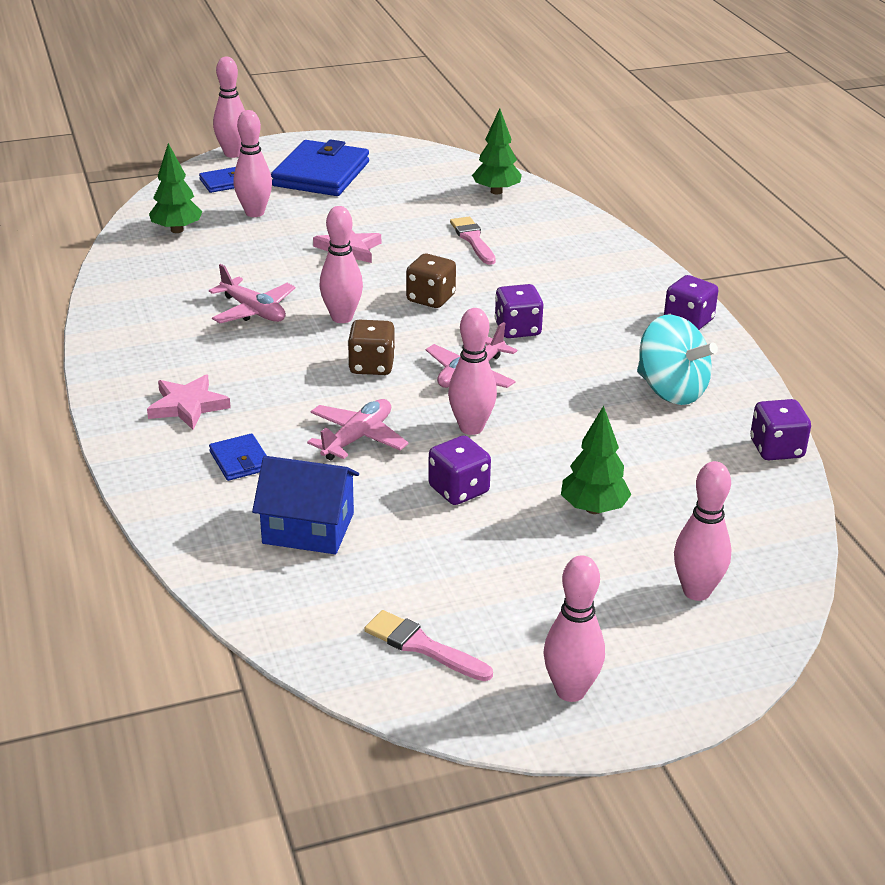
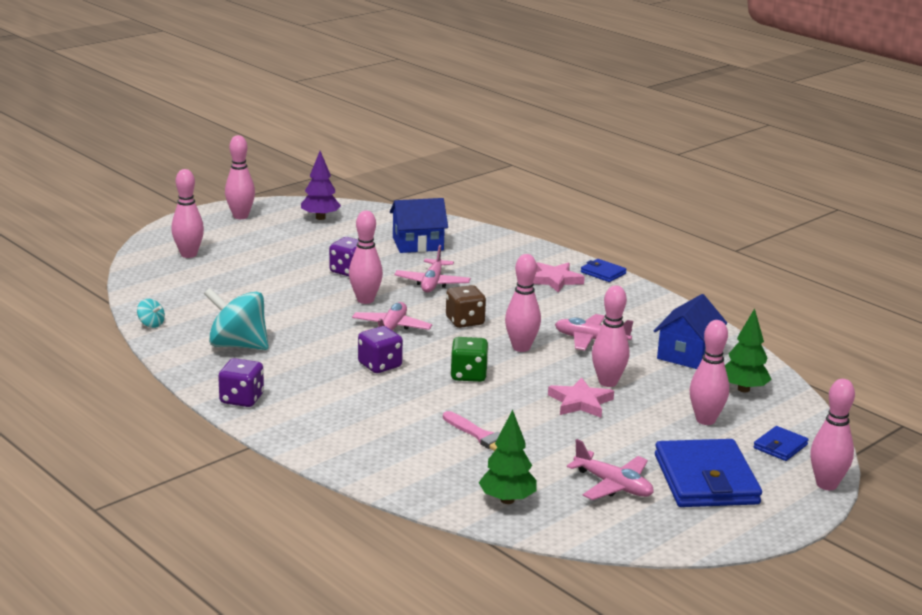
camera: 155 degrees right, 10 degrees down
blue wallet [209,434,267,481] -> blue wallet moved to [581,259,627,282]
pink brush [364,610,493,681] -> purple tree [301,151,341,220]
brown dice [406,254,456,308] -> green dice [450,337,489,382]
green tree [561,406,632,514] -> none
purple dice [750,399,811,460] -> turquoise spinning top [137,299,165,328]
none -> pink plane [567,439,654,500]
none -> pink bowling pin [592,285,629,387]
none -> blue house [654,294,727,369]

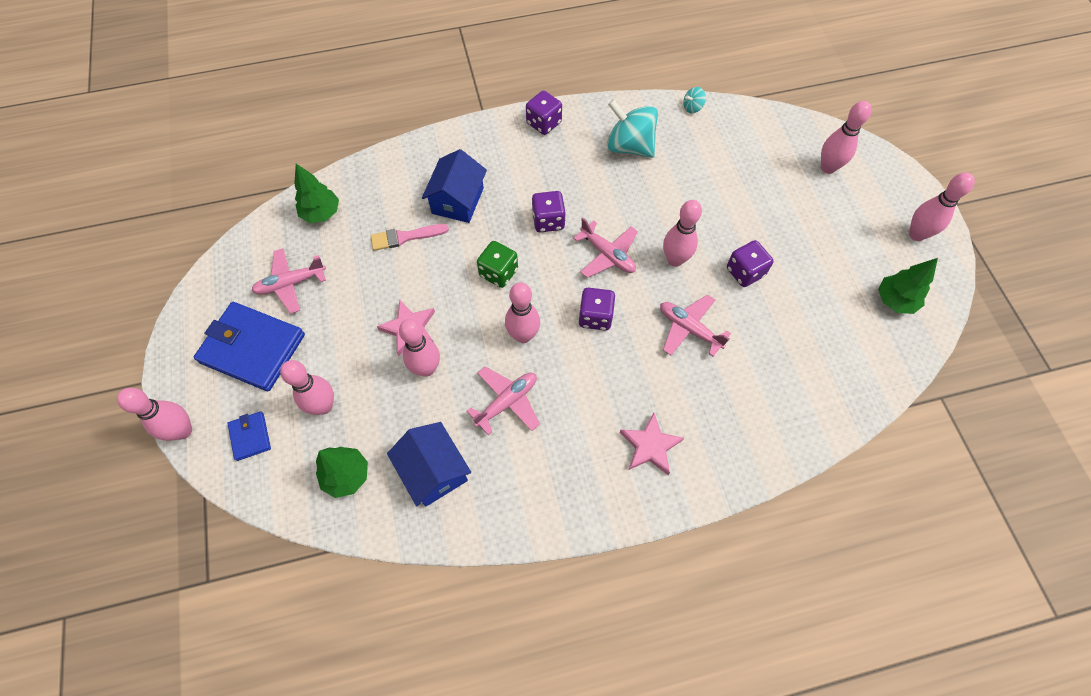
camera: 120 degrees right, 40 degrees up
turquoise spinning top [204,288,269,350] -> turquoise spinning top turned 105 degrees counterclockwise [607,99,658,158]
purple tree [301,151,341,220] -> green tree [878,258,938,314]
blue house [390,198,448,253] -> blue house moved to [422,149,487,223]
brown dice [446,285,486,328] -> purple dice [579,288,616,331]
blue wallet [581,259,627,282] -> none

